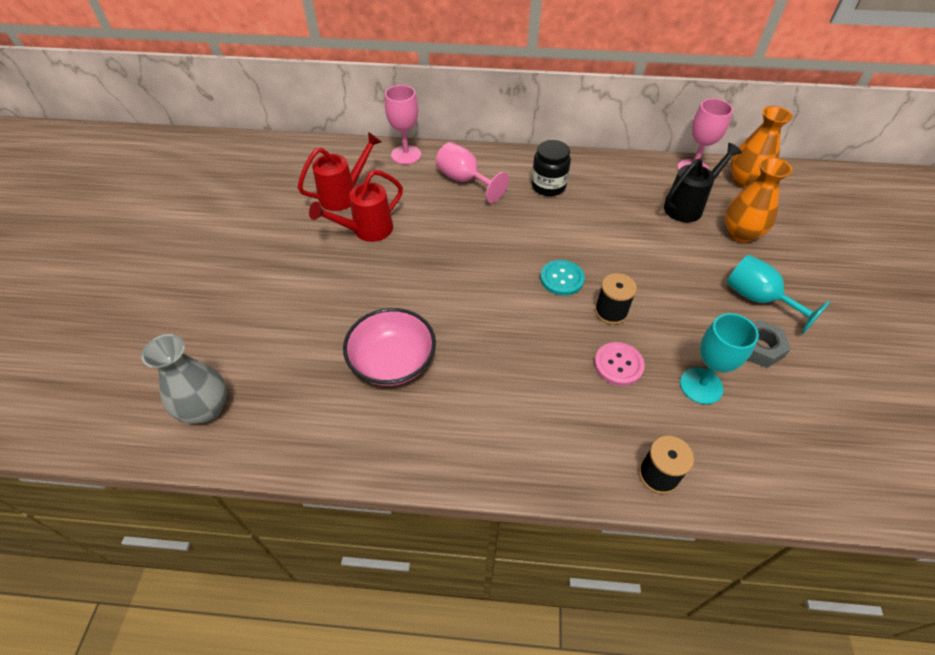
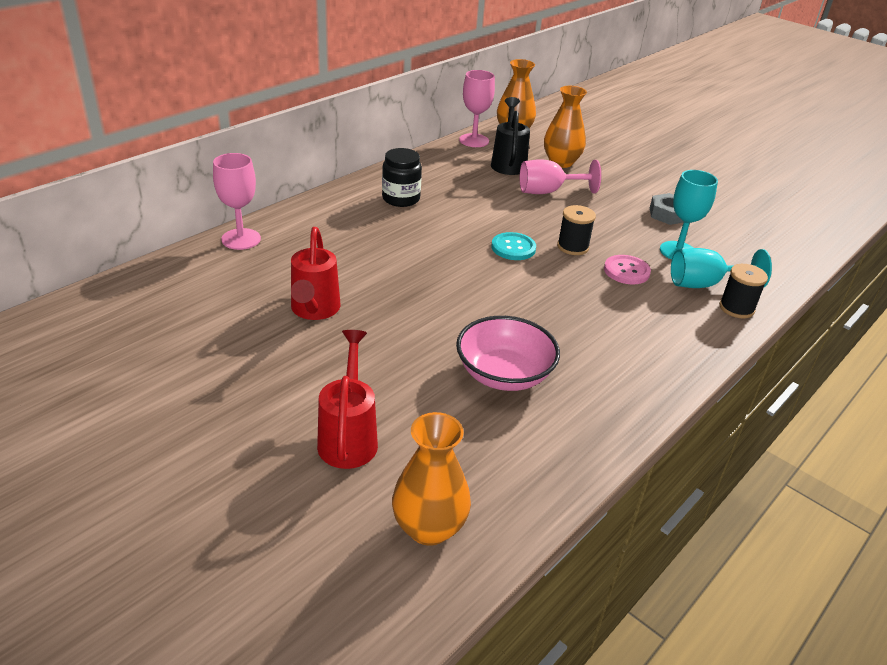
camera: 55 degrees left, 15 degrees down
grey vase [141,334,227,424] -> orange vase [392,412,471,546]
red watering can [298,132,381,211] -> red watering can moved to [317,330,378,469]
pink goblet [436,142,509,203] -> pink goblet moved to [520,159,601,194]
turquoise goblet [727,255,830,334] -> turquoise goblet moved to [671,248,772,288]

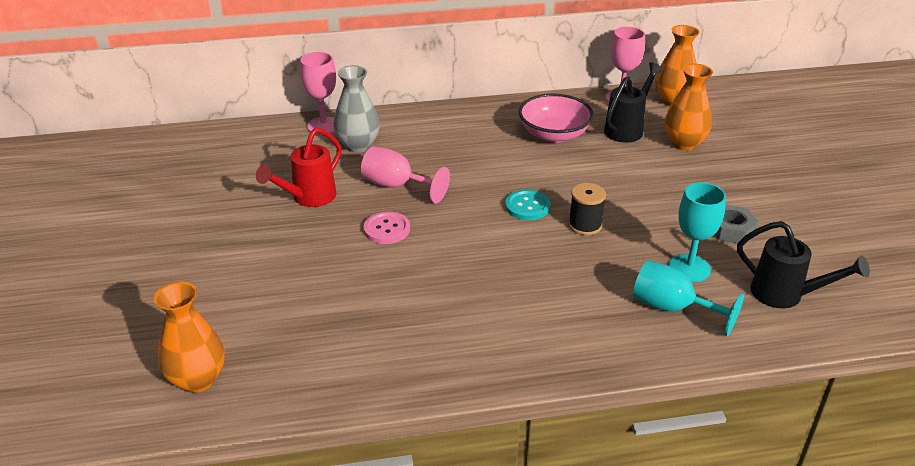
camera: 40 degrees right, 0 degrees up
red watering can [317,330,378,469] -> none
black jar [382,148,422,207] -> none
pink bowl [456,316,560,391] -> pink bowl moved to [519,94,594,143]
pink goblet [520,159,601,194] -> pink goblet moved to [361,146,450,204]
pink button [604,255,651,284] -> pink button moved to [364,211,410,244]
black spool [719,264,768,318] -> none
none -> grey vase [333,65,380,153]
none -> black watering can [737,221,870,308]

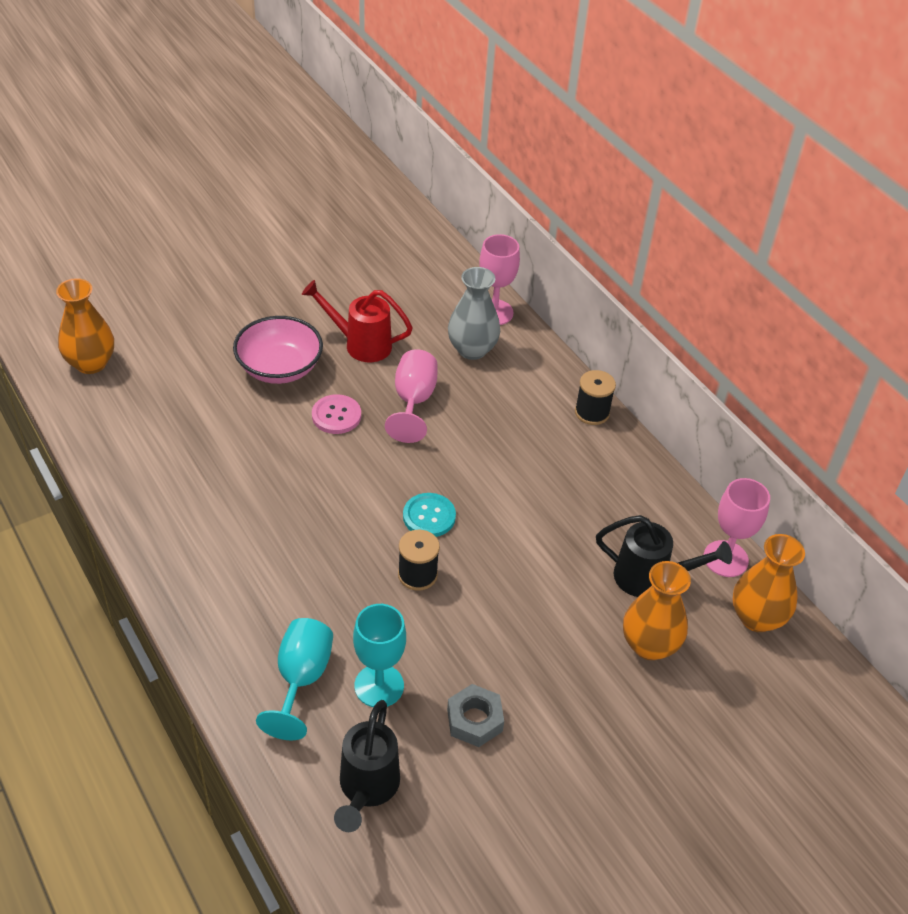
camera: 65 degrees right, 10 degrees up
pink bowl [519,94,594,143] -> pink bowl moved to [233,316,323,384]
none -> black spool [575,370,616,425]

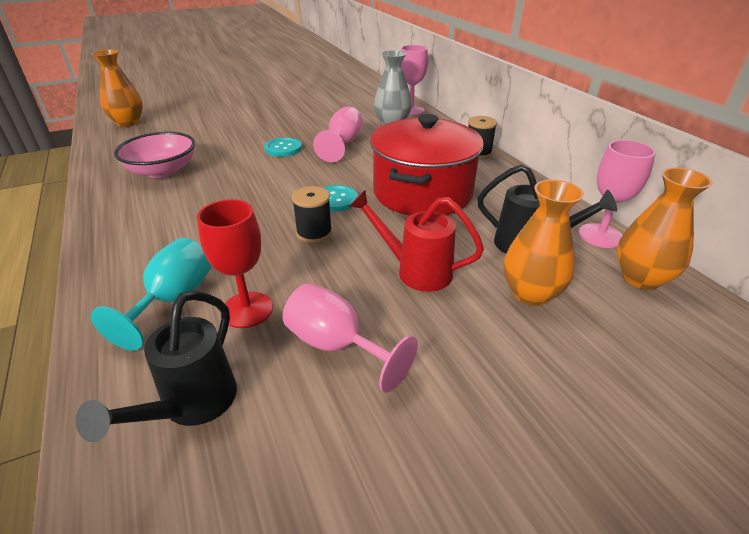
camera: 10 degrees right, 10 degrees down
pink bowl [233,316,323,384] -> pink bowl moved to [114,132,195,178]
red watering can [302,280,413,362] -> red watering can moved to [349,190,484,292]
pink button [312,394,361,434] -> turquoise button [264,137,302,157]
turquoise goblet [353,604,406,707] -> red goblet [197,199,273,328]
grey nut [447,684,504,747] -> pink goblet [283,283,418,393]
none -> red pot [370,114,484,215]

